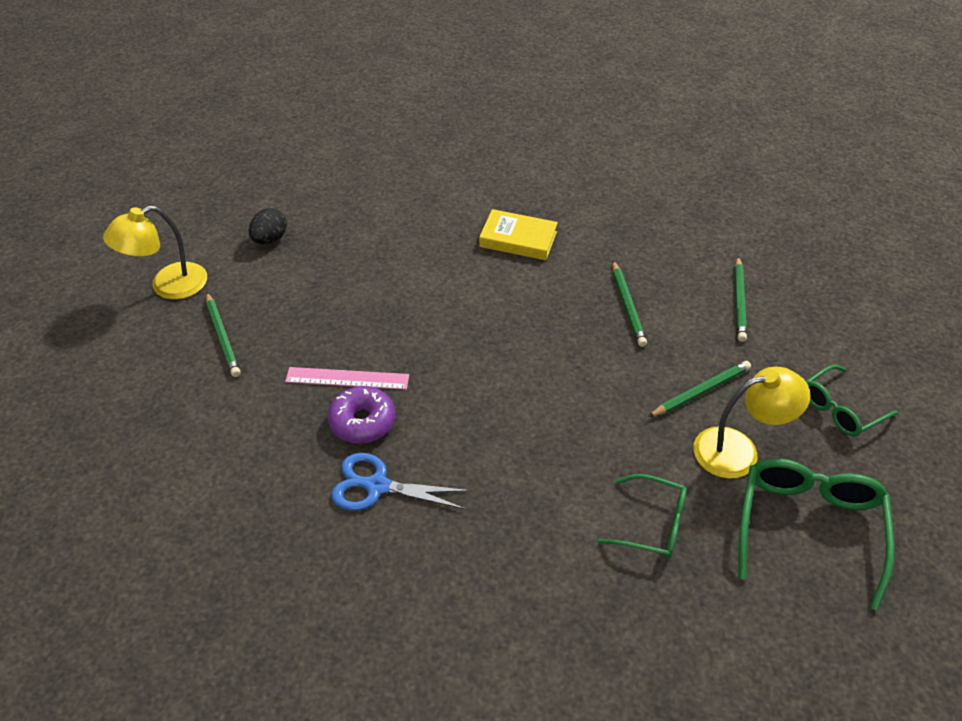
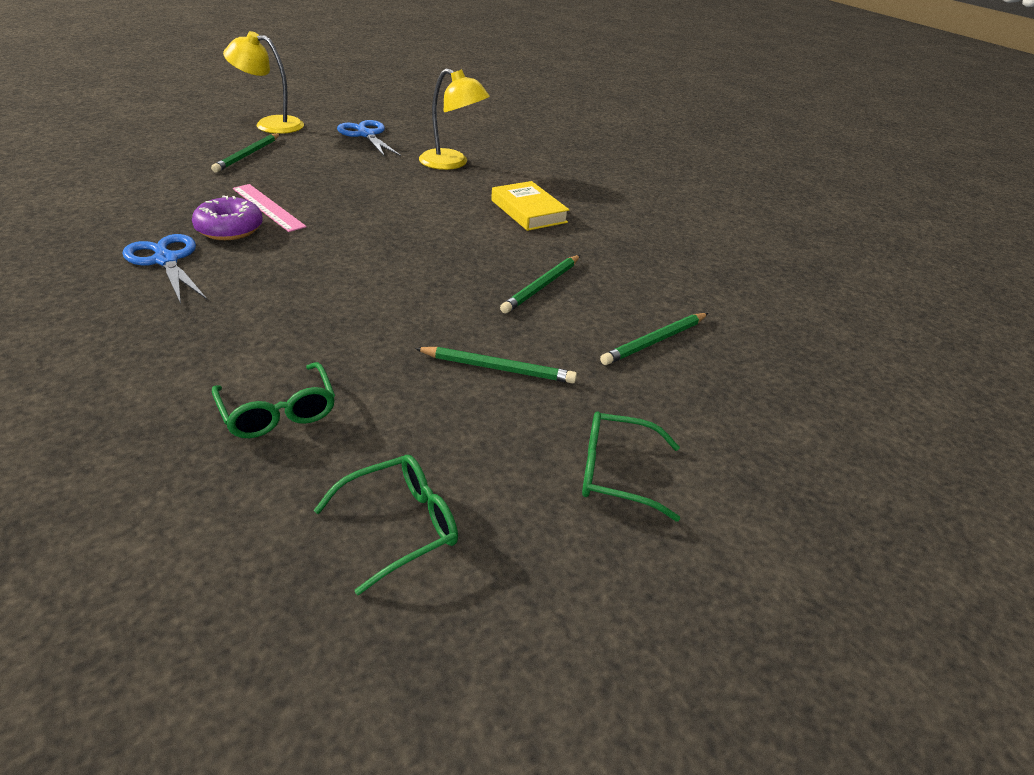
camera: 40 degrees right, 10 degrees down
black egg [249,208,287,244] -> blue scissors [337,120,401,157]
yellow lamp [693,366,811,479] -> yellow lamp moved to [419,68,490,170]
green glasses [738,458,895,611] -> green glasses [314,455,458,595], size x0.61

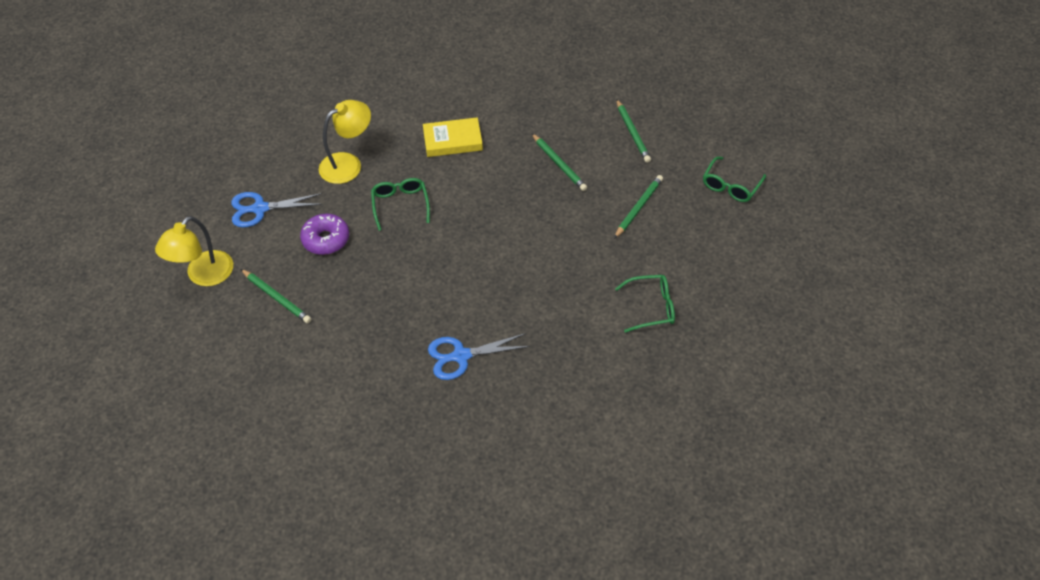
camera: 65 degrees left, 15 degrees up
purple donut [192,195,263,240] -> purple donut moved to [300,214,349,255]
pink ruler [233,184,306,232] -> none
green glasses [314,455,458,595] -> green glasses moved to [371,178,430,231]

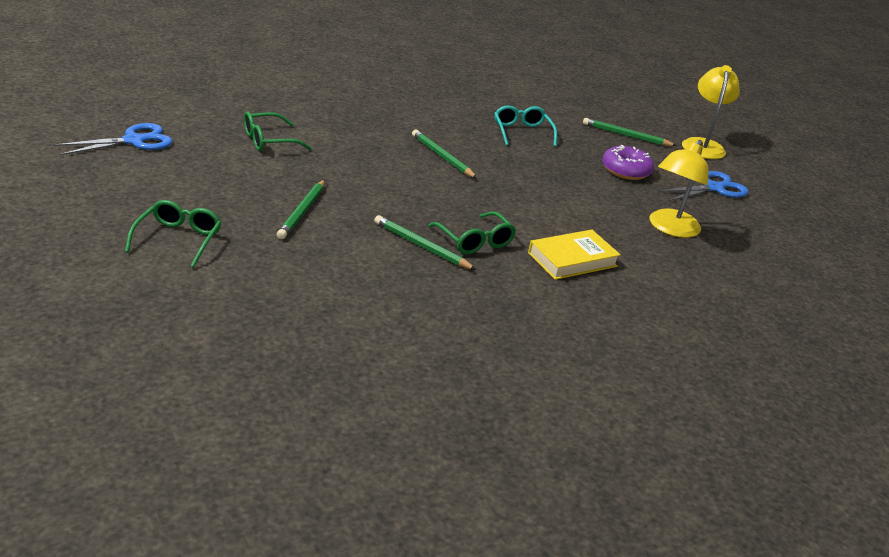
camera: 155 degrees right, 20 degrees down
green glasses [371,178,430,231] -> green glasses moved to [428,211,516,254]
blue scissors [428,333,530,380] -> blue scissors moved to [53,123,172,155]
green pencil [616,99,651,163] -> green pencil moved to [412,130,477,178]
none -> turquoise glasses [494,105,557,147]

